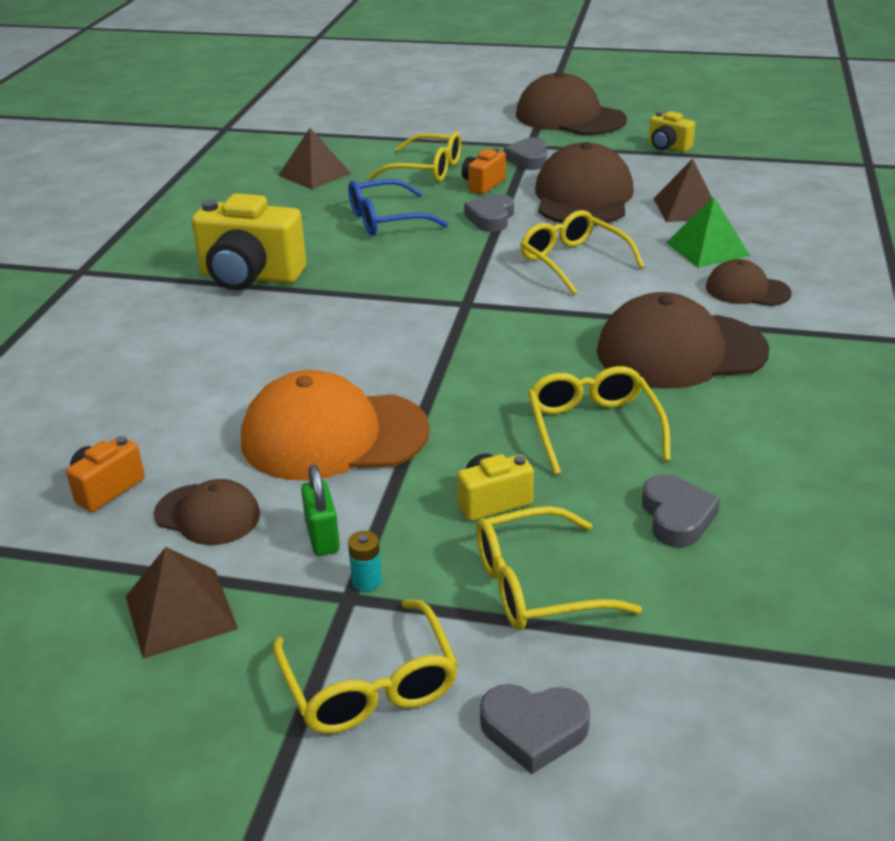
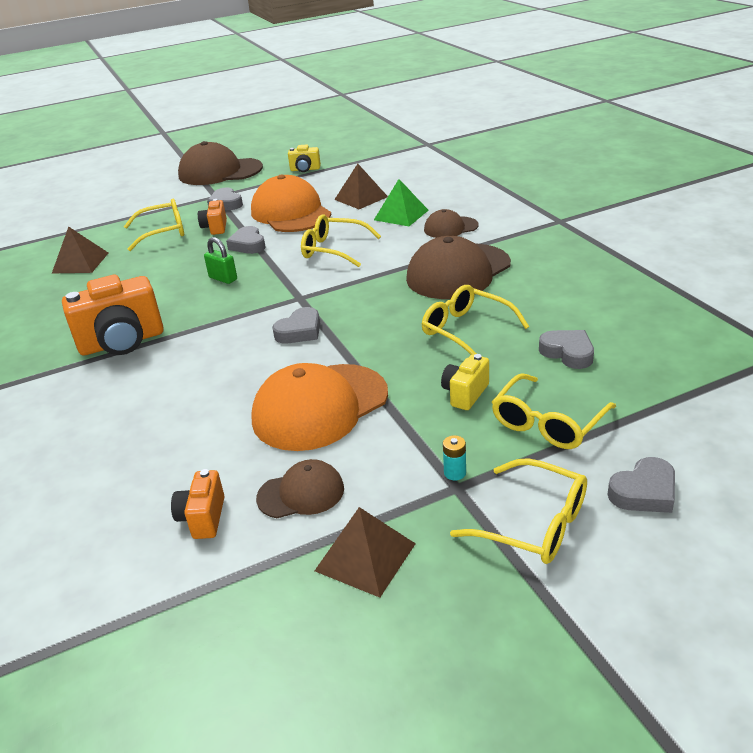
camera: 35 degrees left, 0 degrees up
yellow camera [192,193,306,290] -> orange camera [62,275,164,355]
green padlock [301,465,340,556] -> green padlock moved to [204,237,237,284]
blue glasses [348,179,449,235] -> none
brown cap [535,142,634,225] -> orange cap [251,174,331,232]
none -> grey heart [272,307,320,344]

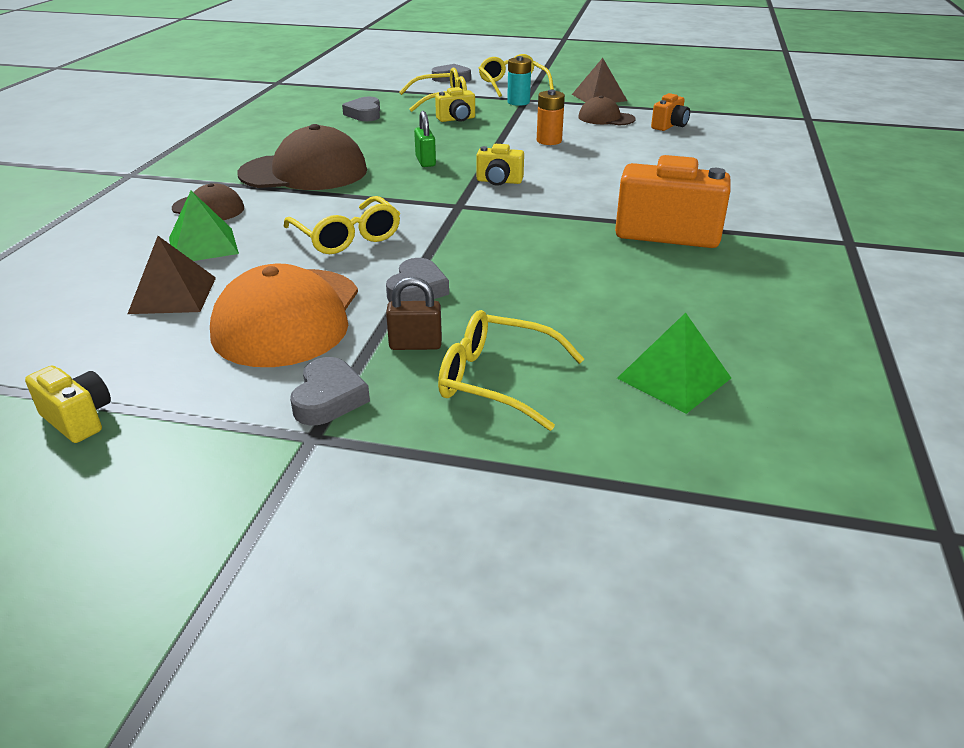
camera: 145 degrees left, 0 degrees up
brown pyramid [52,227,108,273] -> green pyramid [617,313,731,414]
brown cap [178,141,263,185] -> none
orange camera [198,199,227,235] -> brown padlock [386,277,442,350]
green padlock [204,237,237,284] -> green padlock moved to [414,111,436,167]
orange cap [251,363,388,451] -> orange battery [537,90,565,145]
grey heart [272,307,320,344] -> yellow camera [476,144,524,186]
yellow glasses [422,285,529,355] -> none
turquoise battery [443,435,466,481] -> turquoise battery [507,56,531,106], size x1.63

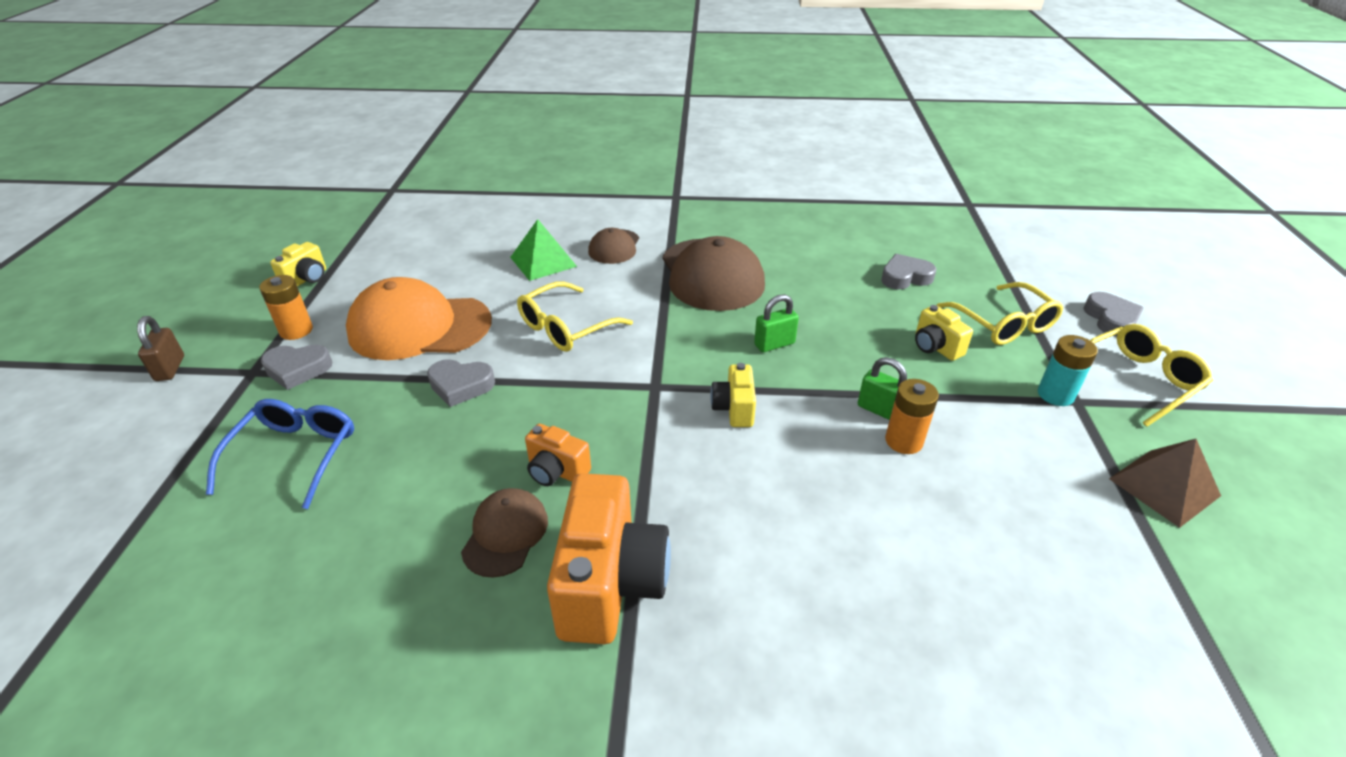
camera: 80 degrees right, 5 degrees up
brown pyramid [128,236,216,314] -> none
brown padlock [386,277,442,350] -> brown padlock moved to [137,316,184,381]
yellow glasses [438,310,584,431] -> blue glasses [206,399,354,509]
brown cap [578,96,636,125] -> brown cap moved to [461,488,548,578]
green pyramid [617,313,731,414] -> none
orange camera [651,93,690,131] -> orange camera moved to [525,424,591,486]
none -> orange battery [259,275,313,340]
none -> green padlock [858,357,907,420]

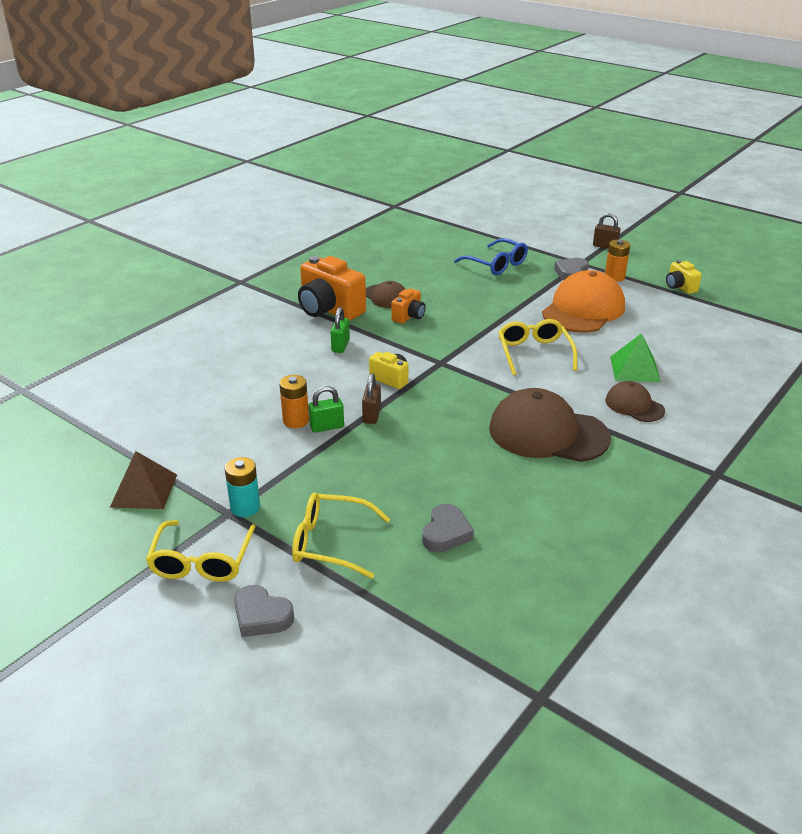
camera: 125 degrees right, 5 degrees down
grey heart [427,359,495,407] -> none
orange camera [525,424,591,486] -> orange camera turned 150 degrees clockwise [391,288,426,324]
green padlock [754,294,799,352] -> green padlock moved to [330,307,350,353]
yellow camera [915,305,973,361] -> none
none -> brown padlock [362,373,381,424]

